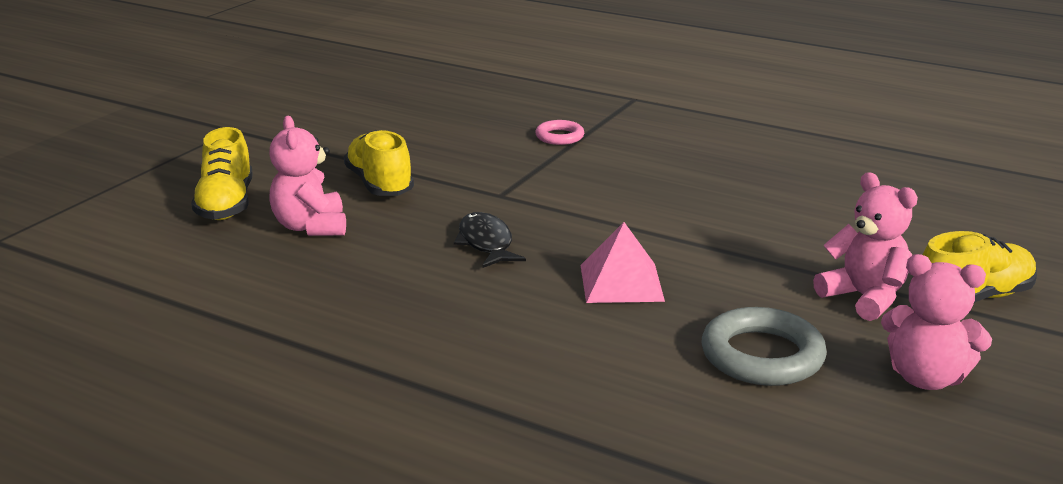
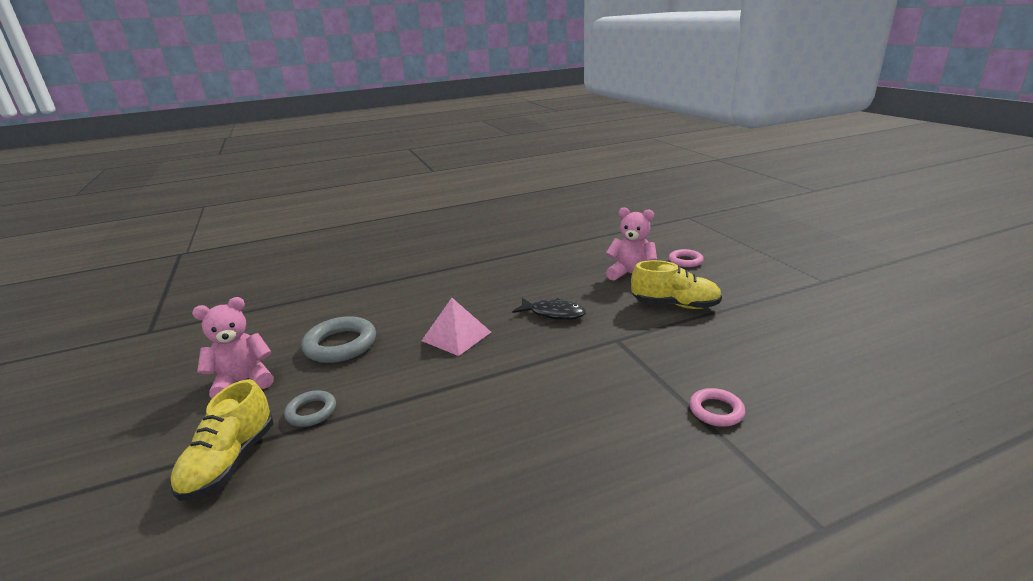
camera: 130 degrees right, 0 degrees up
yellow shoe [191,127,253,220] -> pink ring [669,249,704,267]
pink teddy bear [813,172,918,321] -> grey ring [284,390,336,427]

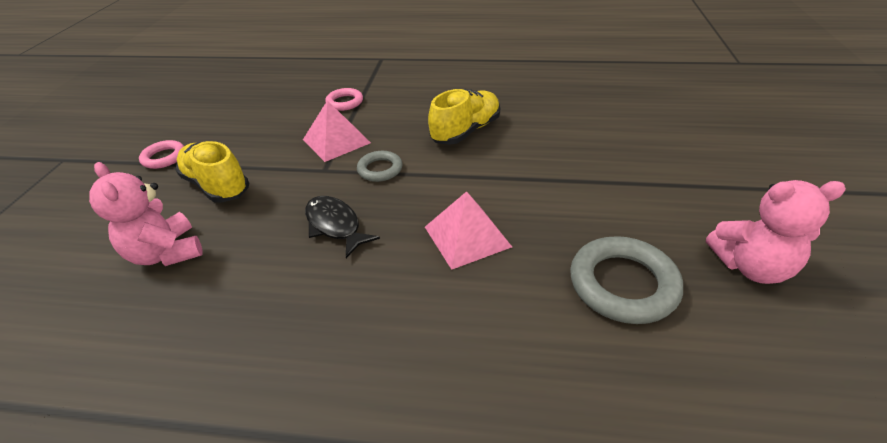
camera: 150 degrees left, 15 degrees up
yellow shoe [170,379,273,501] -> yellow shoe moved to [428,89,500,145]
grey ring [284,390,336,427] -> grey ring moved to [357,151,402,182]
pink ring [669,249,704,267] -> pink ring moved to [139,140,184,169]
none -> pink pyramid [303,100,371,162]

